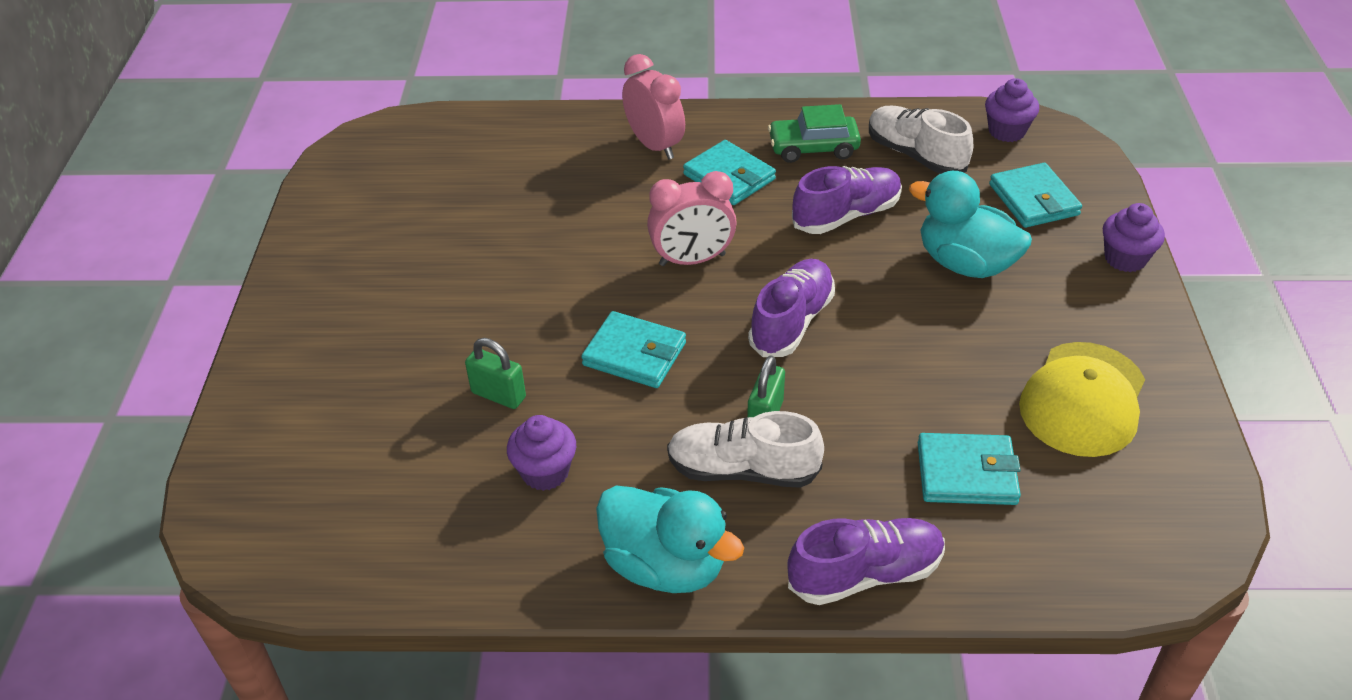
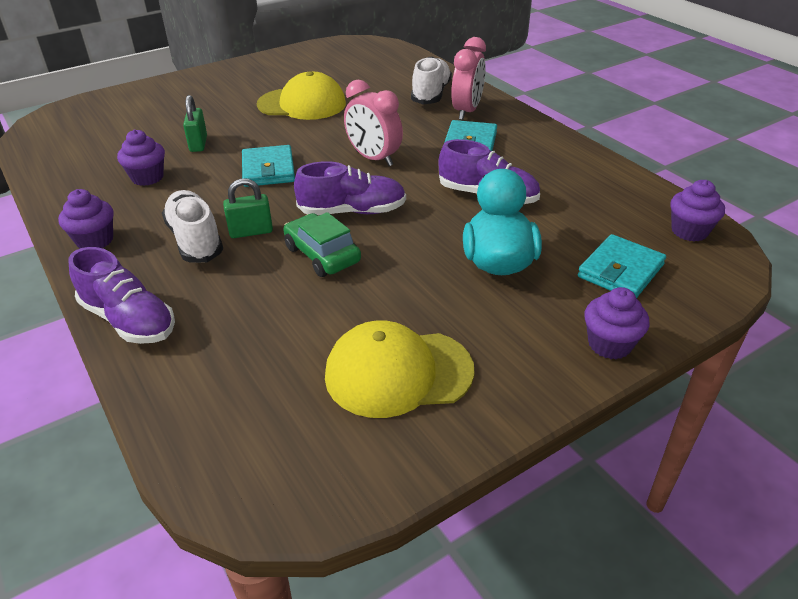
camera: 55 degrees right, 5 degrees down
turquoise duck [596,486,744,593] -> purple cupcake [58,189,114,249]
green car [768,104,861,163] -> green car moved to [283,212,361,277]
white shoe [869,106,973,174] -> white shoe moved to [411,56,452,105]
turquoise wallet [918,433,1021,505] -> none
none -> yellow cap [257,71,346,120]

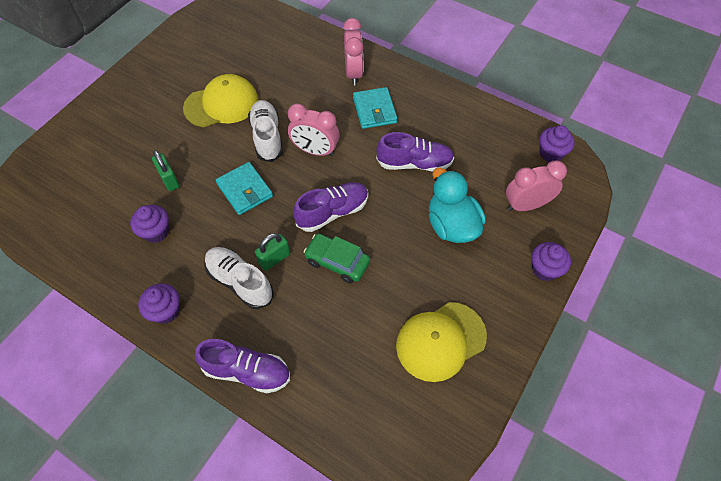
camera: 25 degrees left, 20 degrees up
white shoe [411,56,452,105] -> white shoe moved to [248,100,283,162]
turquoise wallet [578,234,666,298] -> pink clock [506,160,567,211]

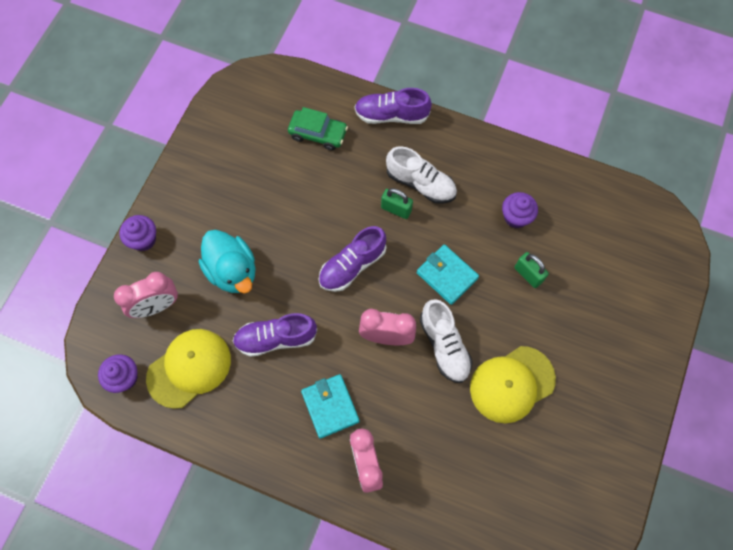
camera: 170 degrees right, 10 degrees up
purple cupcake [138,284,180,324] -> none
green padlock [255,233,290,271] -> green padlock turned 75 degrees clockwise [381,188,413,219]
green car [304,233,370,284] -> green car moved to [288,107,348,151]
yellow cap [396,302,487,382] -> yellow cap moved to [146,329,231,409]

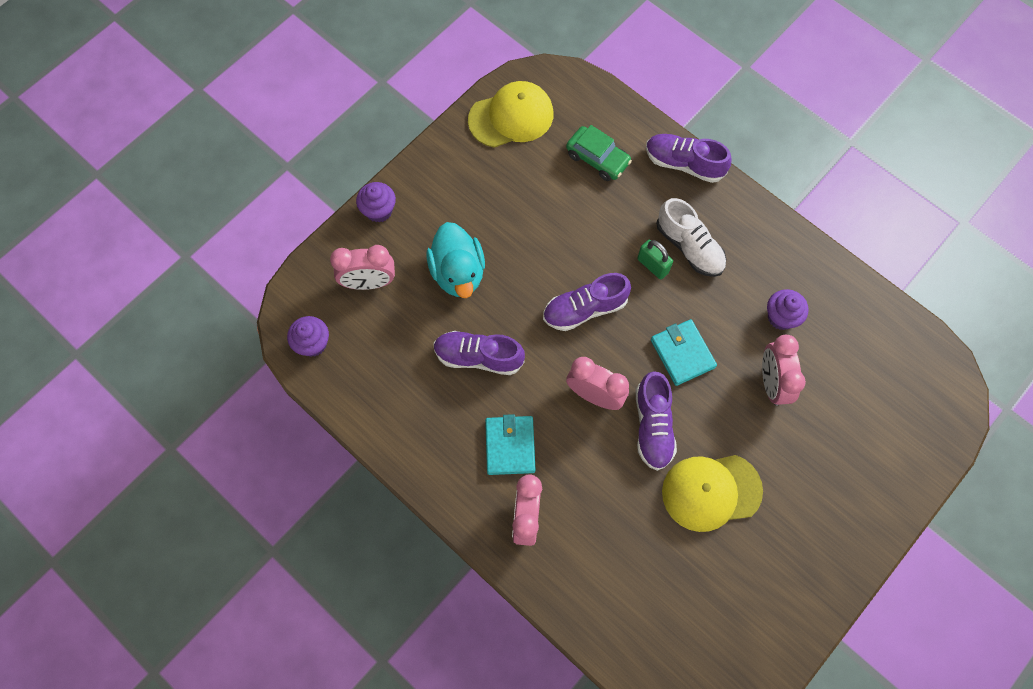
camera: 20 degrees right, 0 degrees up
yellow cap [146,329,231,409] -> yellow cap moved to [468,81,554,148]
white shoe [420,299,473,383] -> purple shoe [636,371,677,471]
green padlock [515,252,549,288] -> pink clock [762,335,806,406]

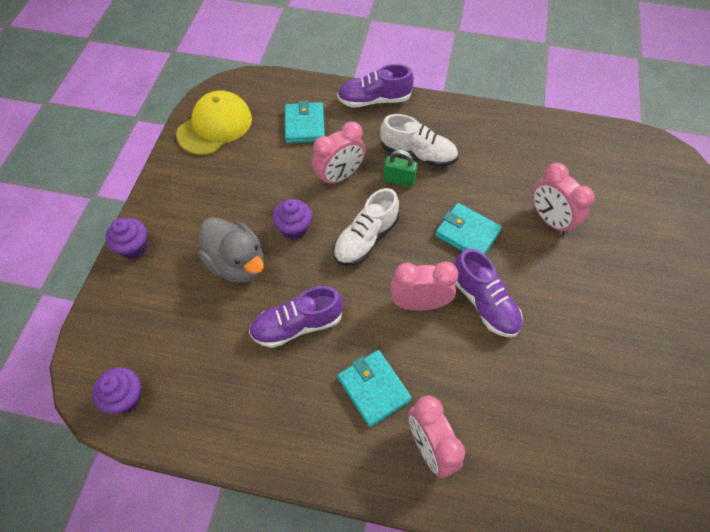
camera: 30 degrees left, 10 degrees down
pink clock [330,245,395,290] -> pink clock moved to [312,121,365,187]
turquoise duck [426,222,485,298] -> grey duck [198,217,264,283]
purple shoe [543,273,631,331] -> white shoe [333,188,399,266]
green car [566,125,632,181] -> turquoise wallet [285,101,325,143]
yellow cap [662,455,763,532] -> none
purple cupcake [767,289,809,330] -> purple cupcake moved to [272,199,312,240]

